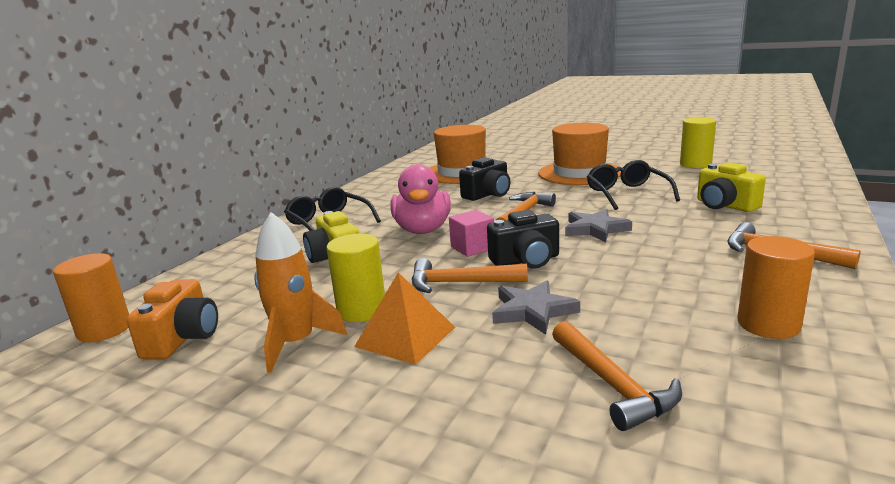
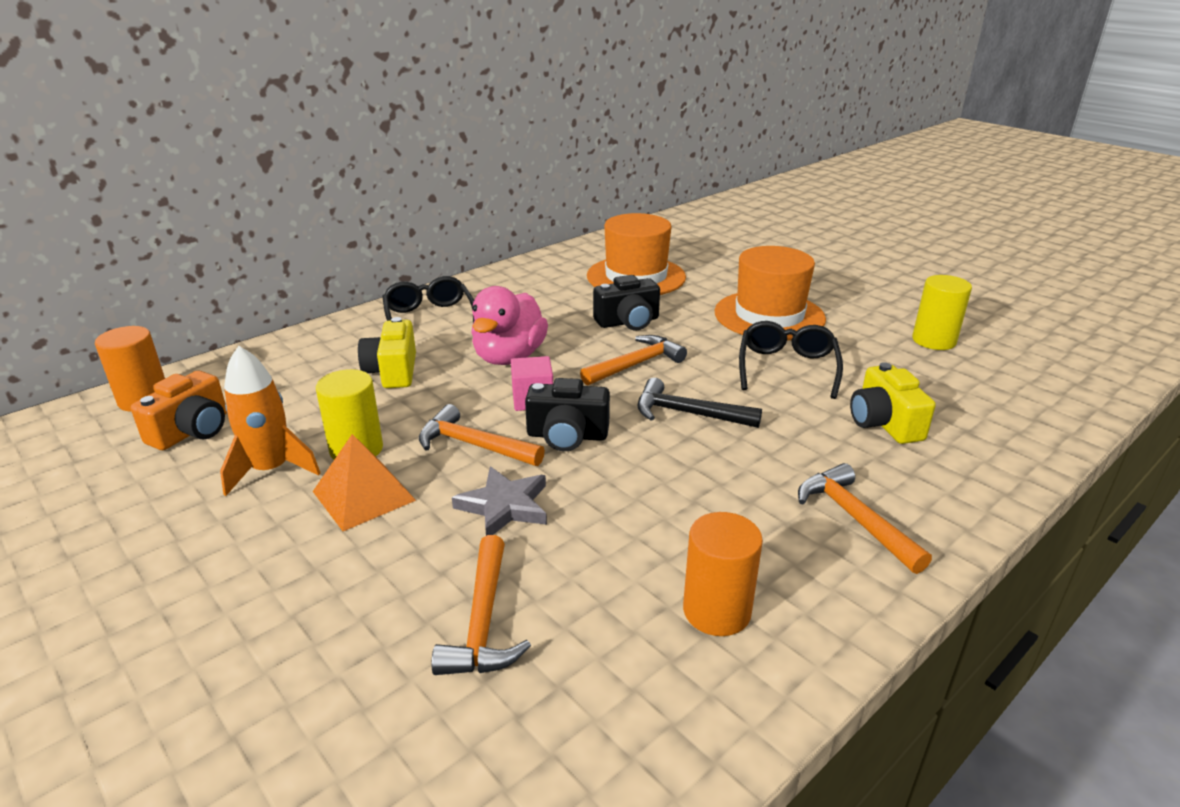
camera: 20 degrees right, 10 degrees up
grey star [565,209,632,242] -> black hammer [637,378,762,428]

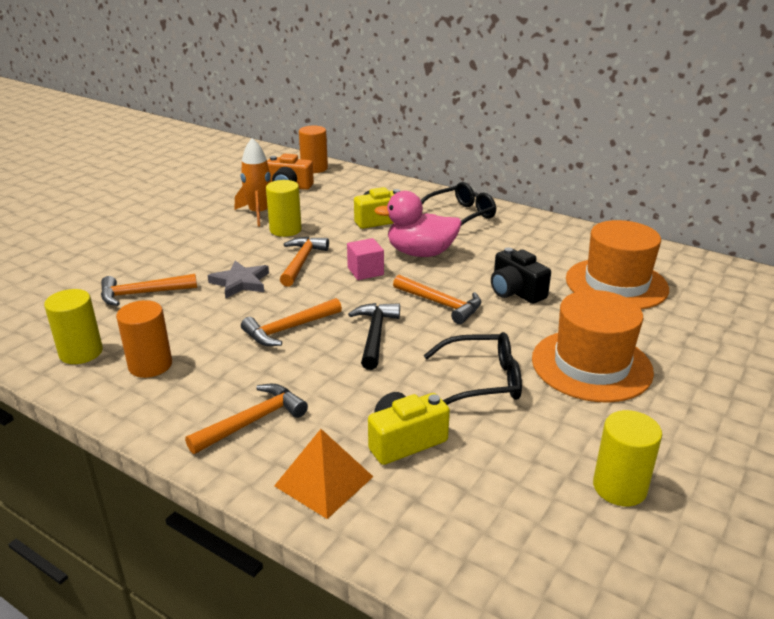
camera: 75 degrees right, 0 degrees up
orange pyramid [313,434,416,531] -> orange pyramid moved to [274,429,373,519]
black camera [525,378,610,451] -> none
none -> yellow cylinder [44,289,103,364]
none -> orange hammer [241,298,342,346]

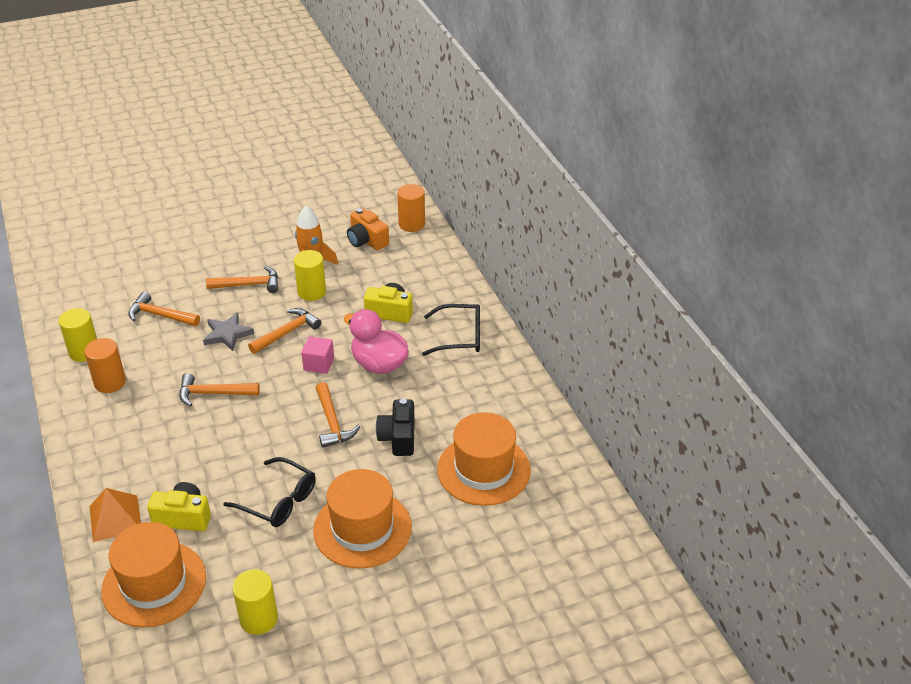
camera: 35 degrees right, 10 degrees up
orange hammer [185,384,308,454] -> orange hammer moved to [206,266,278,293]
black hammer [348,303,400,370] -> none
none -> orange hat [101,522,206,627]

